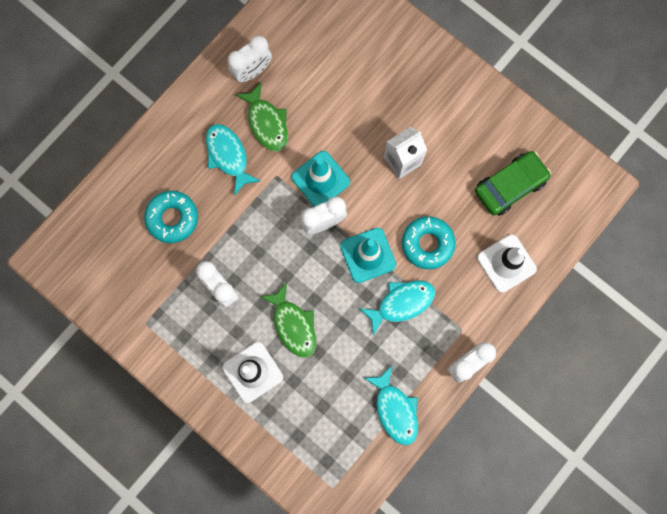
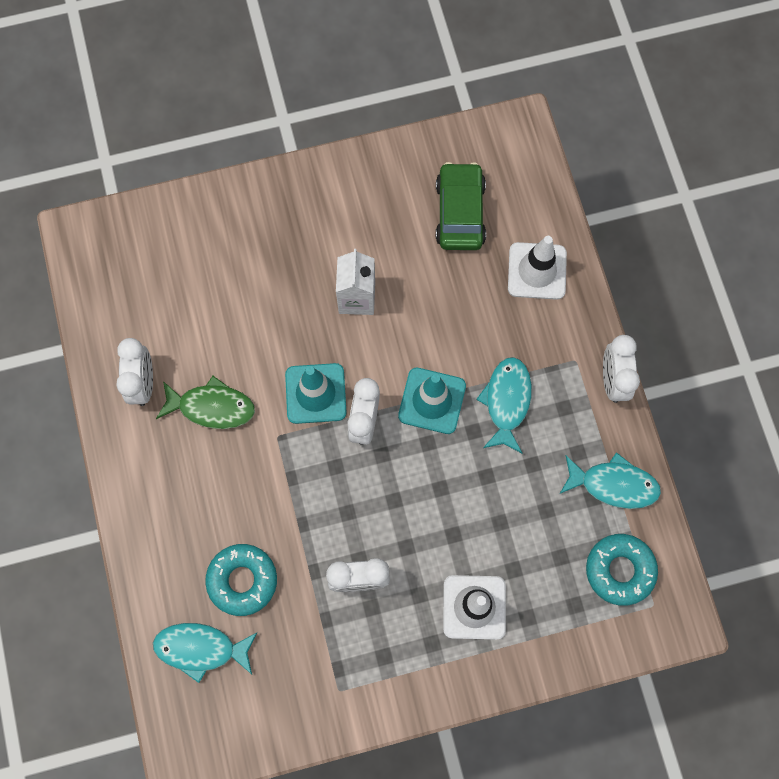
camera: 55 degrees left, 5 degrees down
turquoise fish [206,124,260,195] -> turquoise fish moved to [153,623,258,683]
green fish [261,282,316,358] -> none
turquoise donut [402,216,455,269] -> turquoise donut moved to [586,534,658,606]

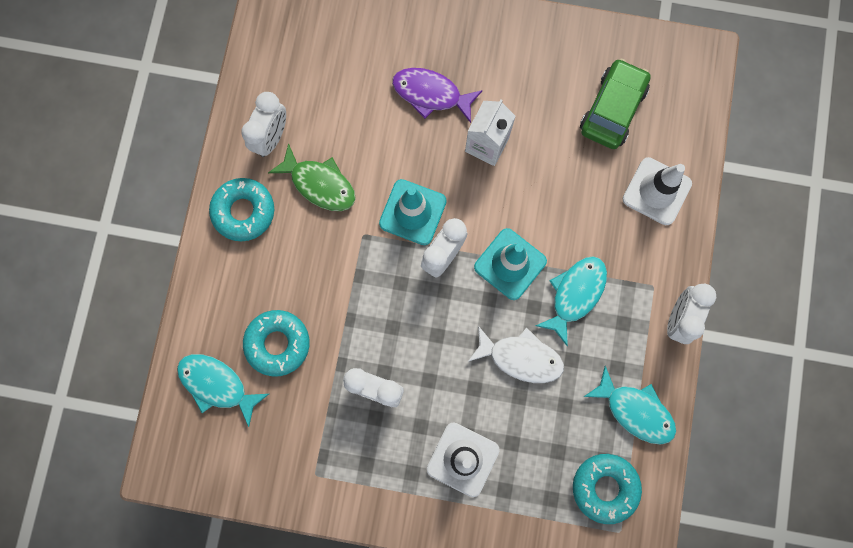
camera: 25 degrees right, 5 degrees up
none -> turquoise donut [209,178,274,241]
none -> purple fish [392,68,483,123]
none -> white fish [468,326,564,383]

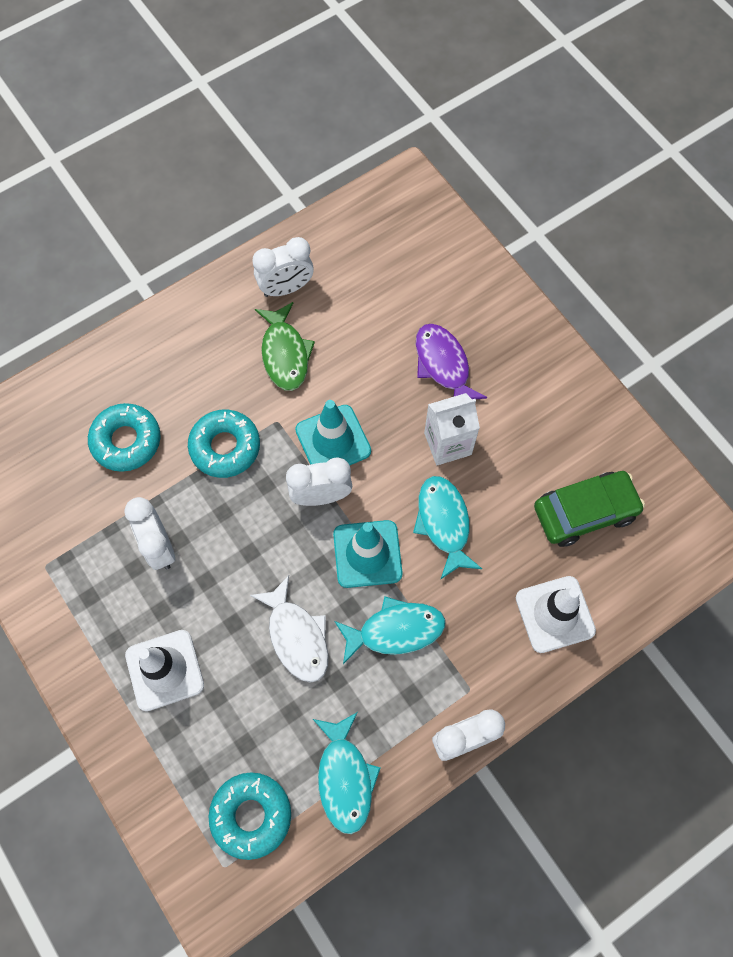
camera: 45 degrees right, 10 degrees down
turquoise fish [177,354,269,427] -> turquoise fish moved to [413,476,482,579]
turquoise donut [209,178,274,241] -> turquoise donut moved to [188,410,260,478]

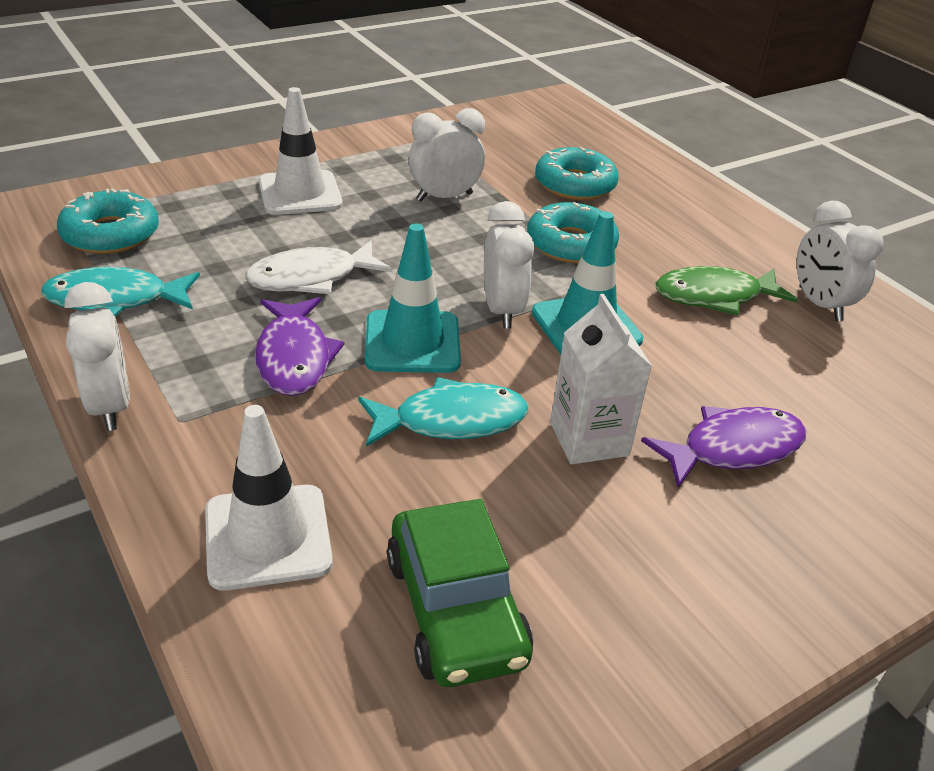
camera: 90 degrees right, 30 degrees down
turquoise fish [334,596,445,664] -> purple fish [255,297,345,396]

